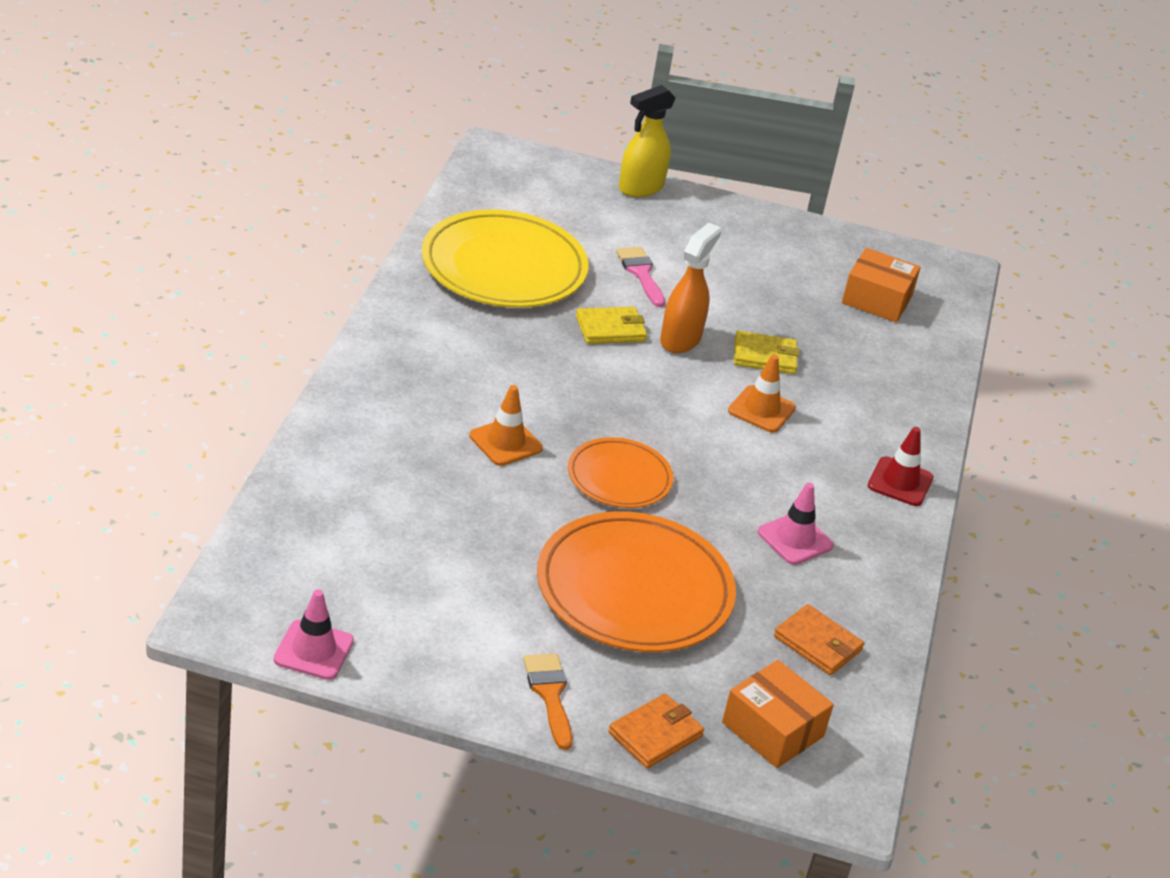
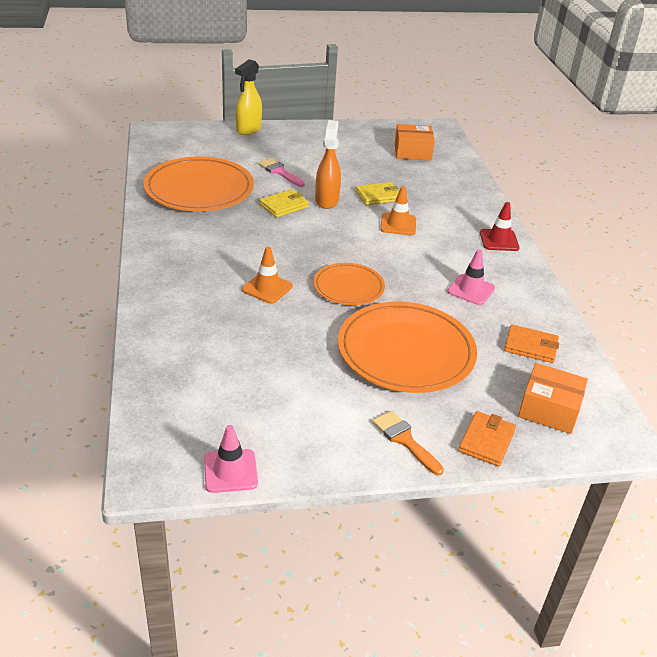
camera: 20 degrees left, 0 degrees up
yellow plate [422,209,588,308] -> orange plate [143,157,254,211]

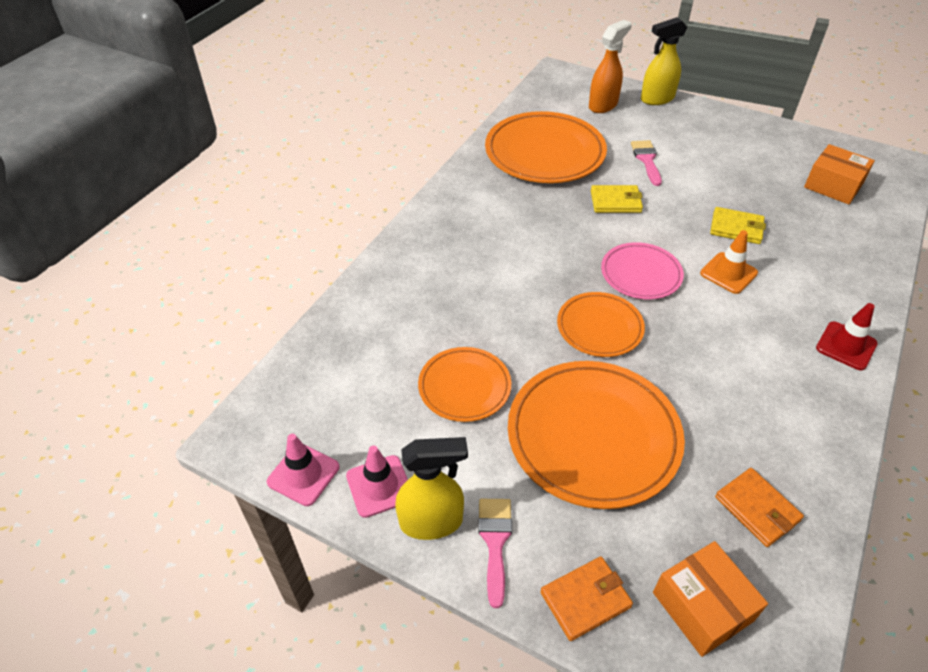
camera: 40 degrees right, 10 degrees up
orange traffic cone [242,247,293,304] -> none
orange spray bottle [315,120,341,209] -> orange spray bottle moved to [589,20,632,113]
orange brush [372,411,444,476] -> pink brush [478,499,512,608]
pink traffic cone [447,249,495,305] -> pink traffic cone moved to [346,446,408,518]
none -> yellow spray bottle [395,437,468,540]
none -> orange plate [418,347,511,422]
none -> pink plate [601,242,684,300]

